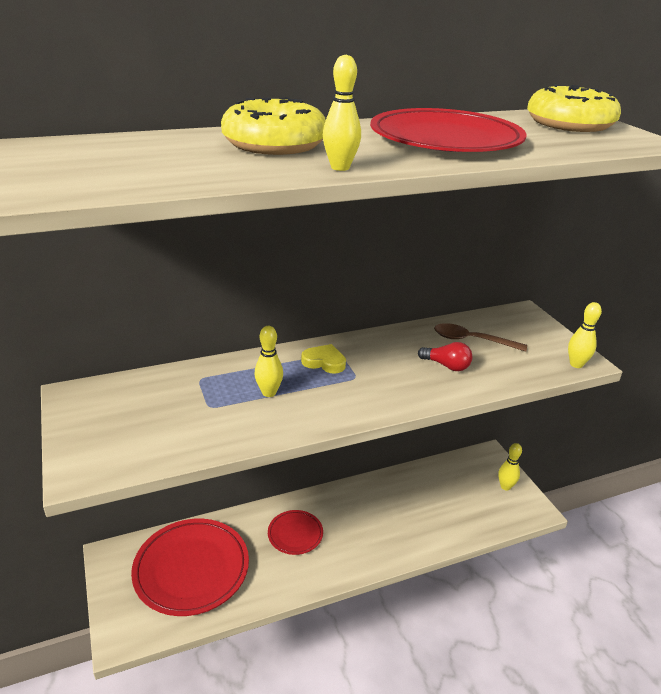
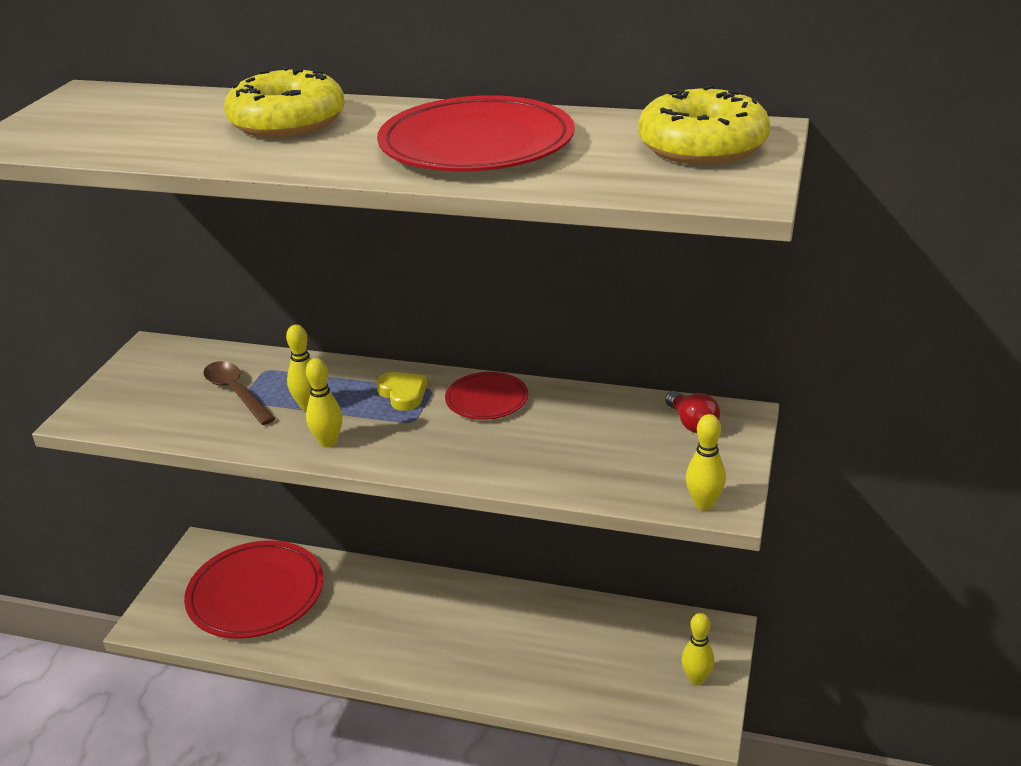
camera: 40 degrees right, 0 degrees up
red plate [268,510,323,555] -> red plate moved to [445,372,528,420]
yellow bowling pin [323,55,361,171] -> yellow bowling pin moved to [306,358,342,448]
red light bulb [418,342,473,371] -> red light bulb moved to [665,391,720,433]
brown spoon [434,323,527,352] -> brown spoon moved to [203,361,276,425]

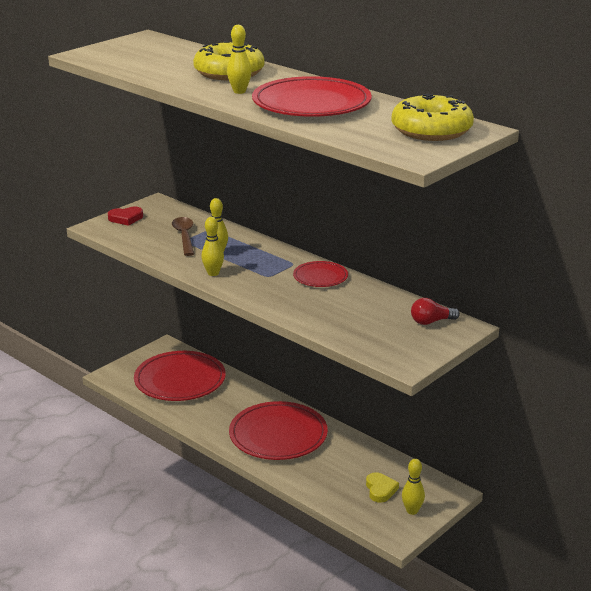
camera: 25 degrees right, 5 degrees down
yellow heart [376,372,427,411] -> yellow heart moved to [366,472,399,503]
red light bulb [665,391,720,433] -> red light bulb turned 75 degrees clockwise [411,298,460,325]
yellow bowling pin [686,414,726,510] -> yellow bowling pin moved to [227,25,252,94]
none -> red heart [108,207,143,226]
none -> red plate [229,401,328,460]

